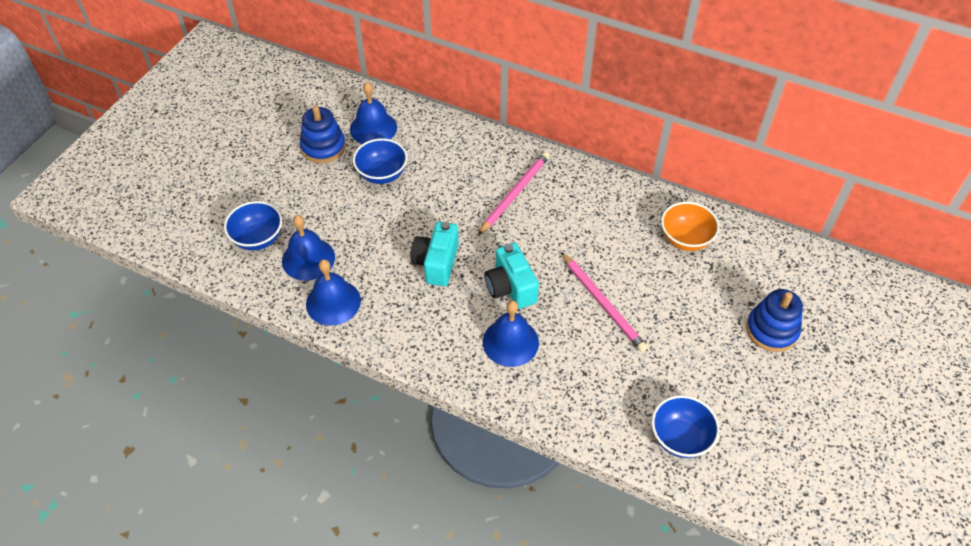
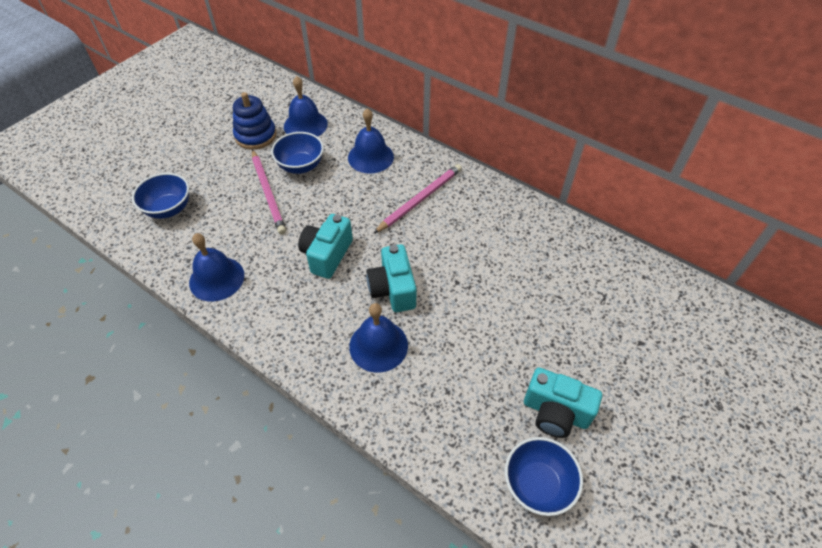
camera: 10 degrees right, 0 degrees up
blue bell [282,215,335,281] -> blue bell moved to [348,108,394,174]
pink pencil [561,252,648,352] -> pink pencil moved to [252,149,286,235]
orange bowl [661,202,720,251] -> none
blue stacking toy [746,289,803,352] -> none
none -> turquoise camera [524,368,602,438]

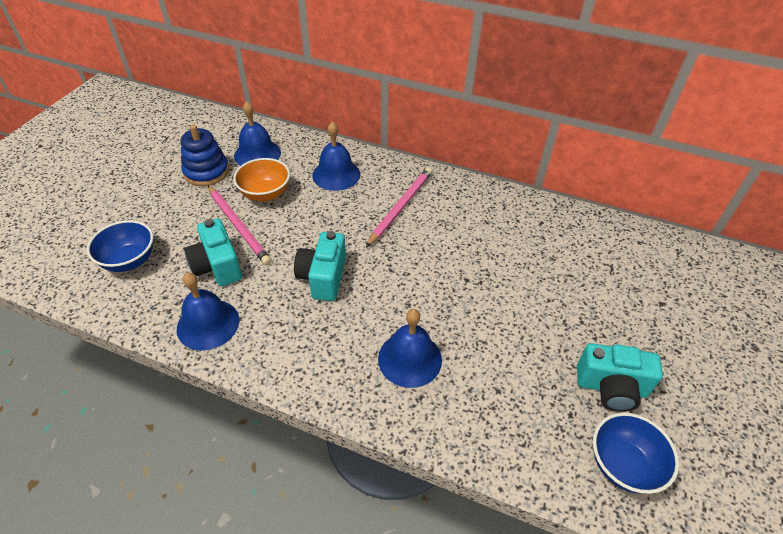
camera: 15 degrees left, 5 degrees down
blue bowl [271,132,324,174] -> orange bowl [233,158,290,202]
turquoise camera [367,244,416,312] -> turquoise camera moved to [184,218,242,286]

